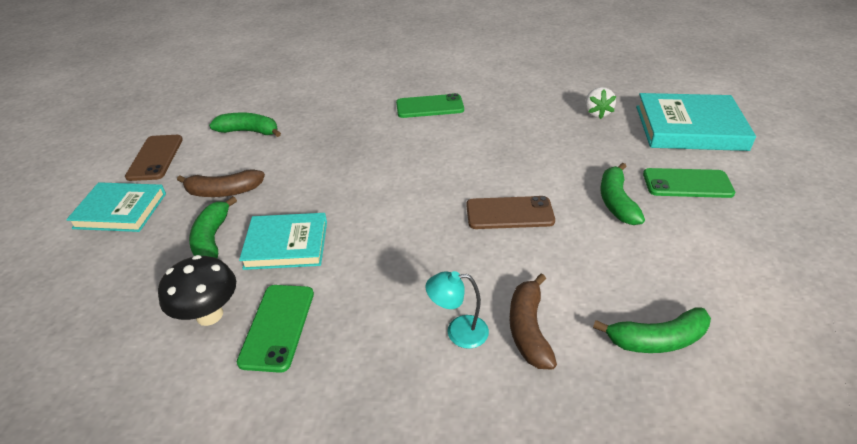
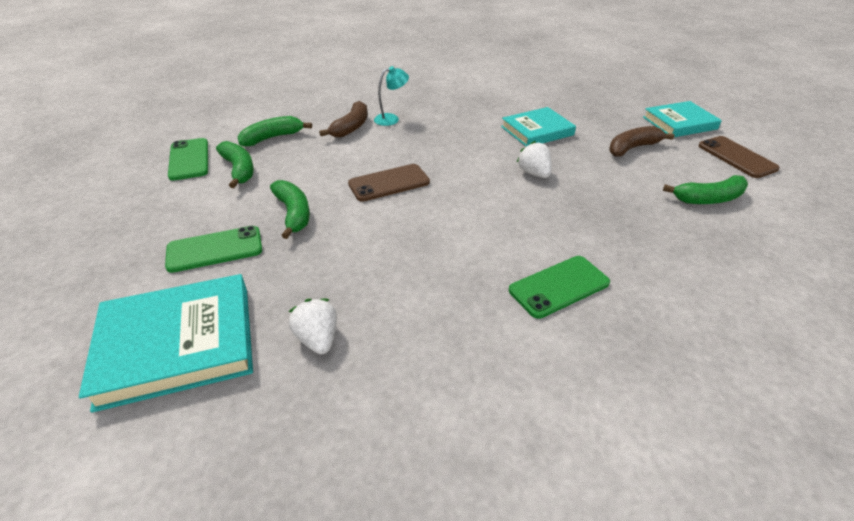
camera: 155 degrees right, 0 degrees up
black mushroom [158,255,236,326] -> none
green banana [189,196,237,259] -> green banana moved to [216,141,254,188]
green phone [237,285,314,373] -> green phone moved to [168,138,208,181]
brown banana [509,274,557,370] -> brown banana turned 45 degrees clockwise [319,101,368,138]
none -> white strawberry [517,141,552,178]

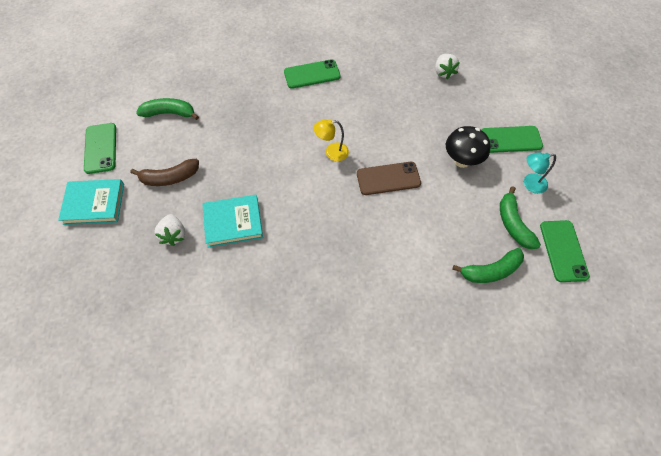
camera: 165 degrees left, 20 degrees up
turquoise book [79,274,253,413] -> none
green banana [270,180,310,239] -> black mushroom [446,126,490,168]
brown banana [319,101,368,138] -> none
turquoise lamp [374,66,409,126] -> turquoise lamp moved to [524,152,556,194]
white strawberry [517,141,552,178] -> white strawberry moved to [154,214,185,246]
brown phone [698,136,780,178] -> green phone [84,123,116,174]
none -> yellow lamp [313,119,349,161]

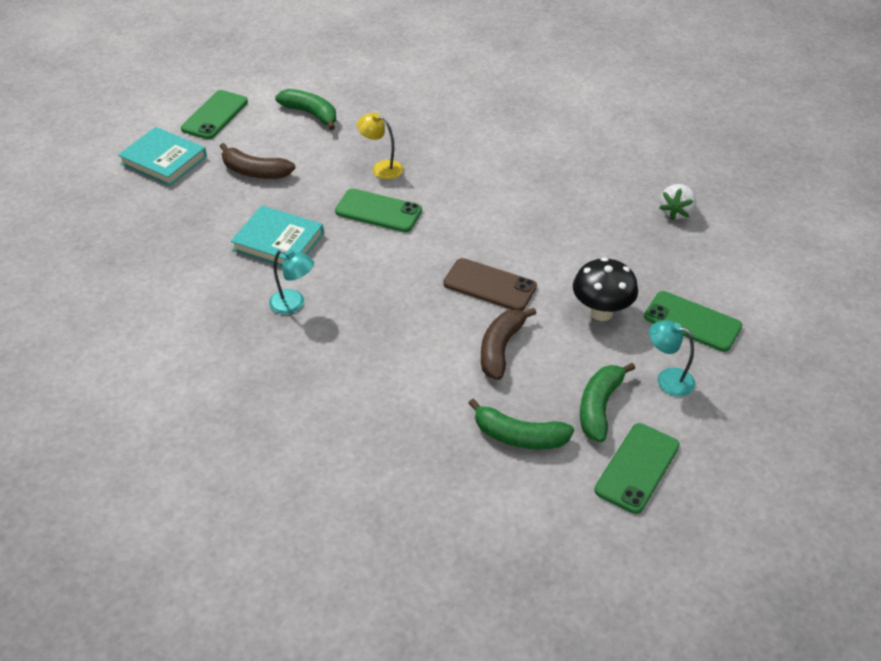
camera: 35 degrees right, 15 degrees down
white strawberry [154,214,185,246] -> none
green phone [284,59,341,89] -> green phone moved to [335,189,422,232]
yellow lamp [313,119,349,161] -> yellow lamp moved to [357,113,403,179]
none -> turquoise lamp [269,249,314,314]
none -> brown banana [481,307,536,380]

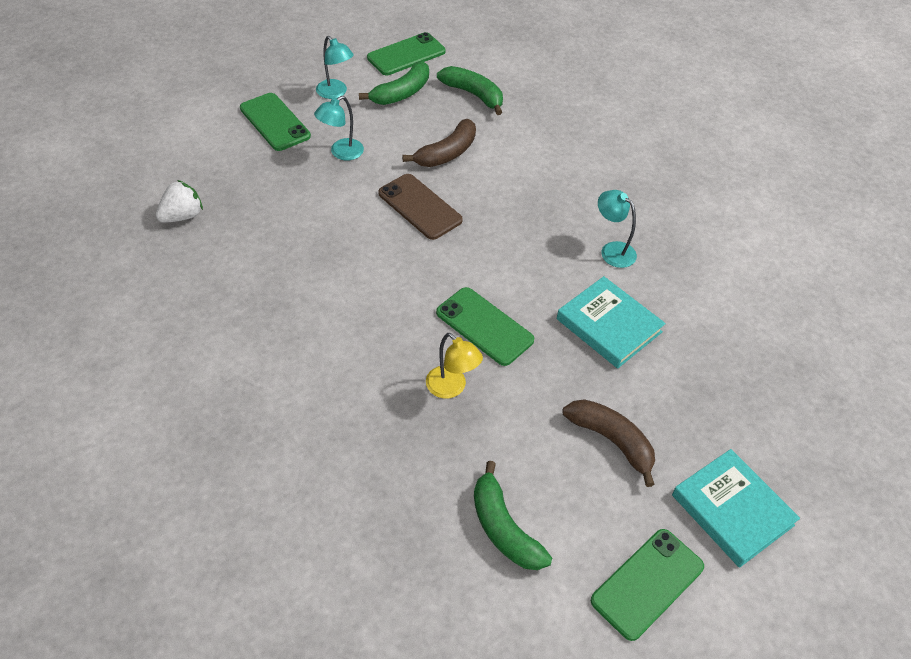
camera: 160 degrees left, 5 degrees up
black mushroom [573,258,638,321] -> turquoise lamp [314,96,364,160]

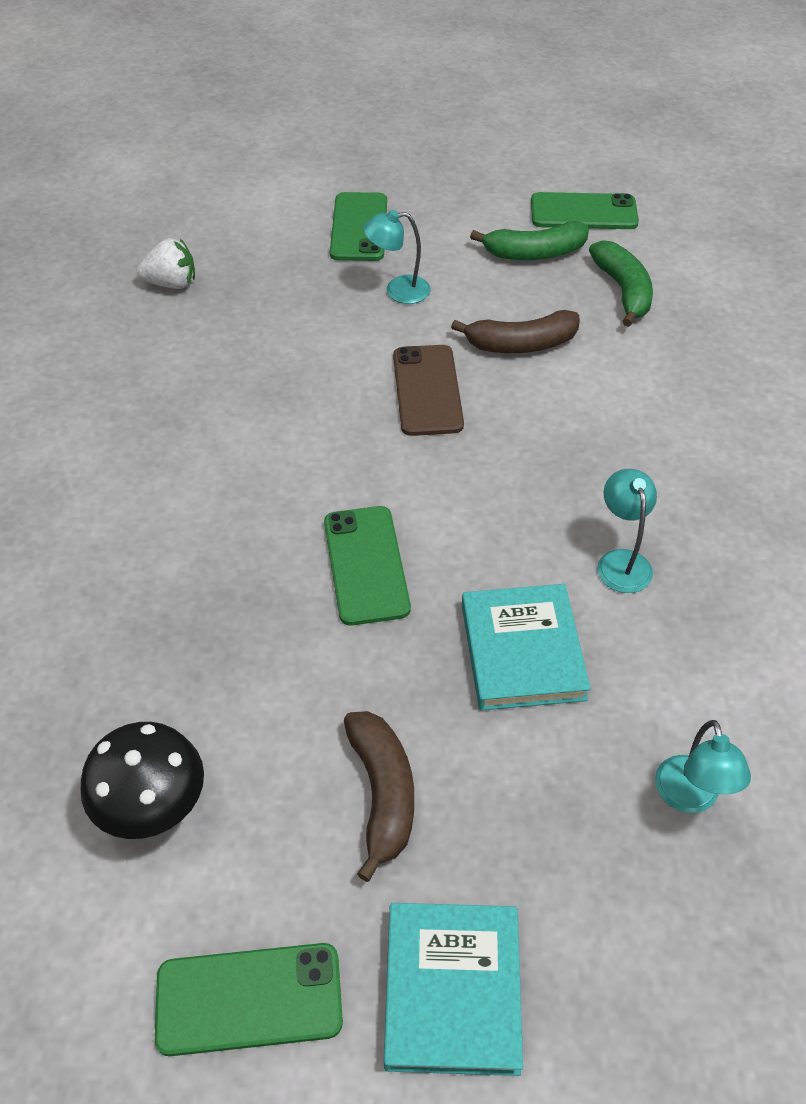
camera: 40 degrees right, 0 degrees up
turquoise lamp [316,36,354,99] -> turquoise lamp moved to [655,720,751,813]
yellow lamp [426,333,483,399] -> none
green banana [474,461,552,570] -> black mushroom [81,722,204,839]

